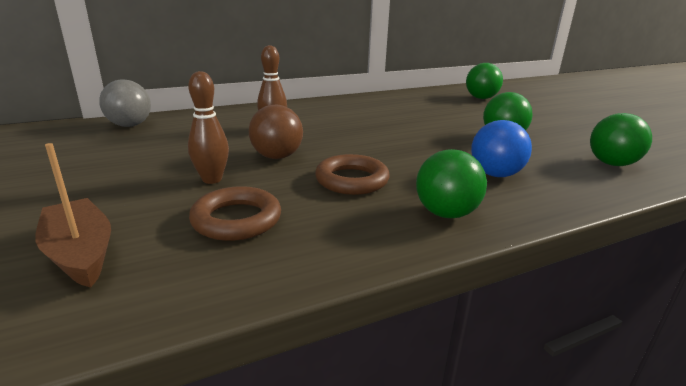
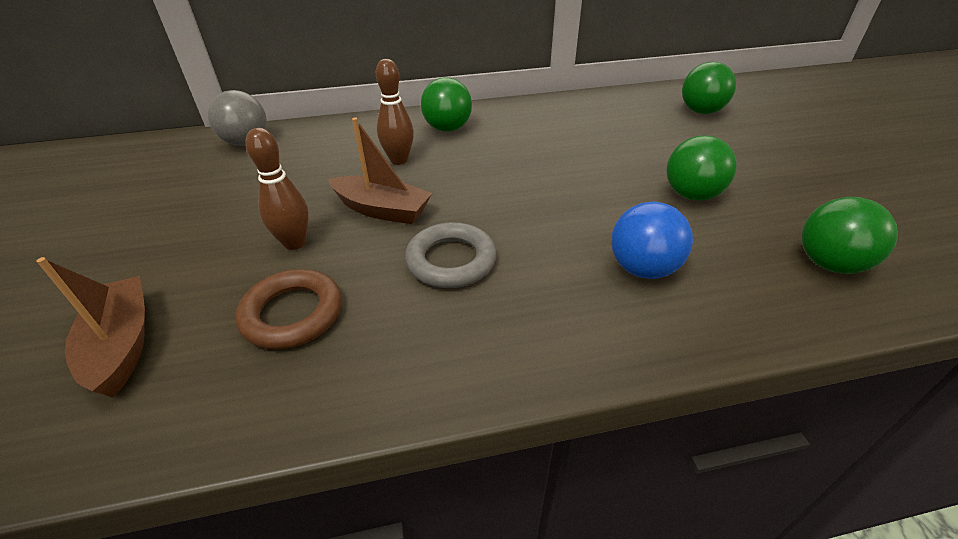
camera: 15 degrees right, 15 degrees up
brown ball [249,105,303,159] -> brown boat [328,118,432,224]
brown ring [315,154,390,195] -> grey ring [405,222,497,288]
green ball [416,149,487,218] -> green ball moved to [421,77,472,132]

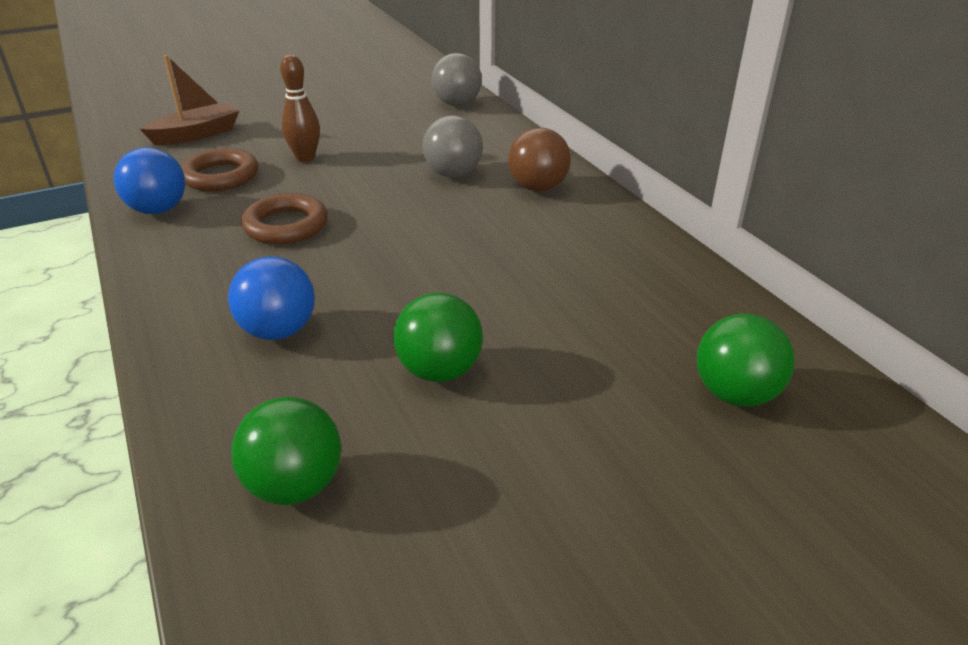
camera: 75 degrees right, 5 degrees down
brown boat [328,118,432,224] -> none
brown bowling pin [376,59,414,165] -> grey ball [422,115,483,178]
grey ring [405,222,497,288] -> brown ring [241,193,328,244]
green ball [421,77,472,132] -> brown ball [508,128,571,192]
none -> blue ball [114,147,185,214]

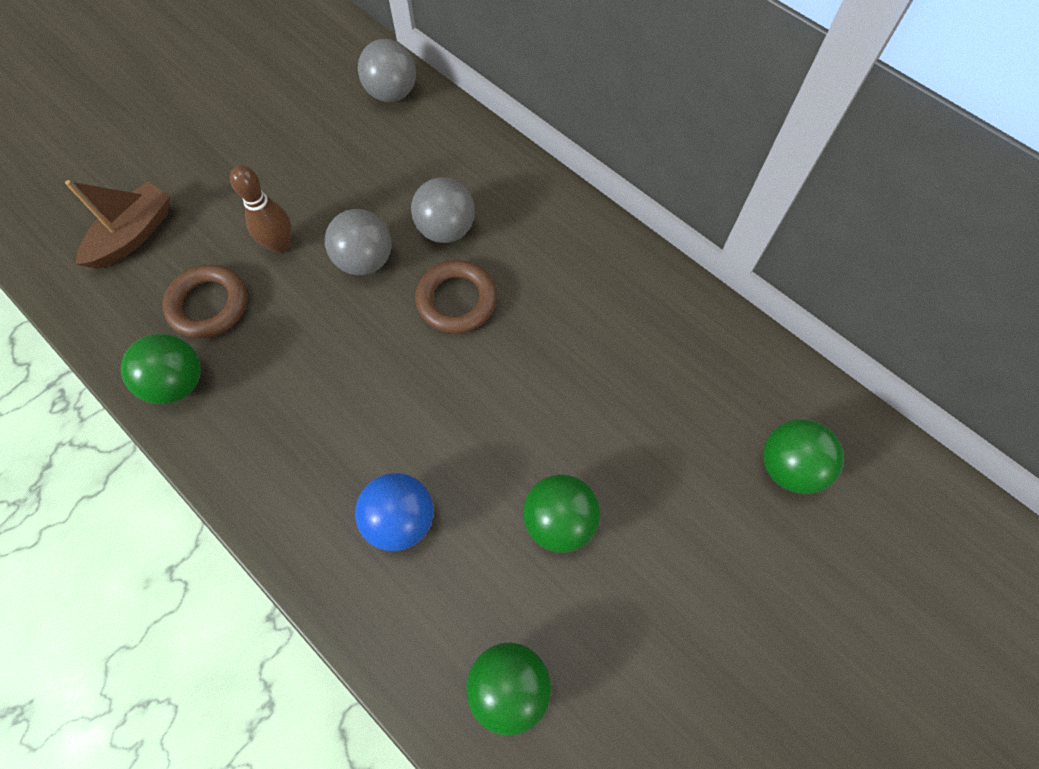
camera: 20 degrees left, 30 degrees up
blue ball [114,147,185,214] -> green ball [121,334,201,404]
brown ring [241,193,328,244] -> brown ring moved to [415,260,497,334]
brown ball [508,128,571,192] -> none
none -> grey ball [325,209,392,275]

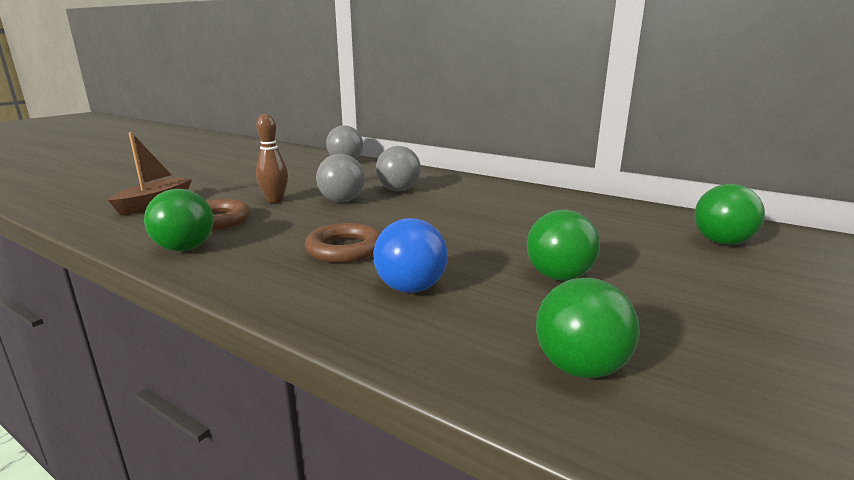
camera: 10 degrees left, 45 degrees down
brown ring [415,260,497,334] -> brown ring moved to [305,223,381,263]

